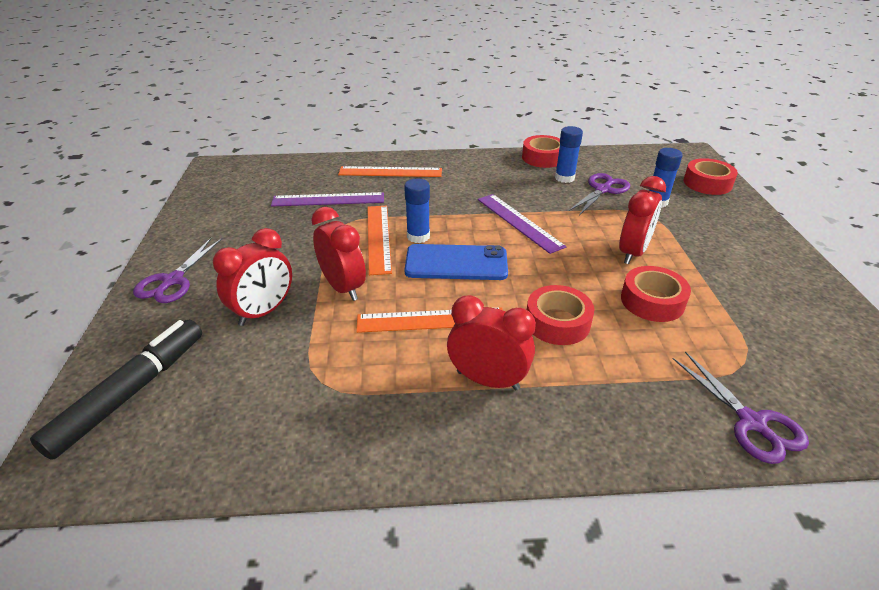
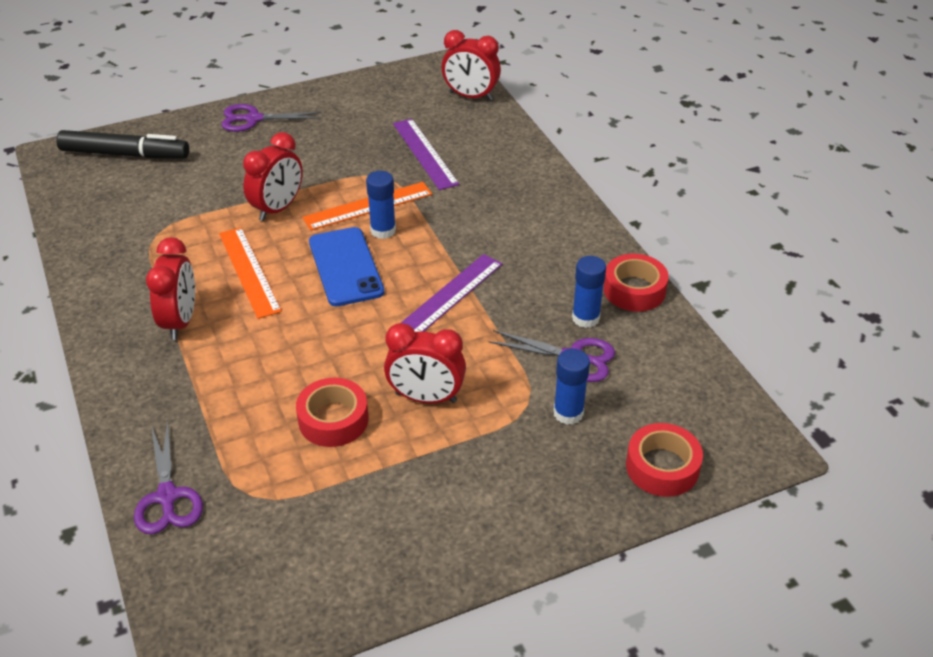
camera: 70 degrees right, 5 degrees up
red clock [213,228,292,326] -> red clock moved to [442,30,501,101]
orange ruler [338,166,442,177] -> none
red tape [527,285,594,345] -> none
purple scissors [672,351,809,464] -> purple scissors turned 60 degrees counterclockwise [134,422,203,534]

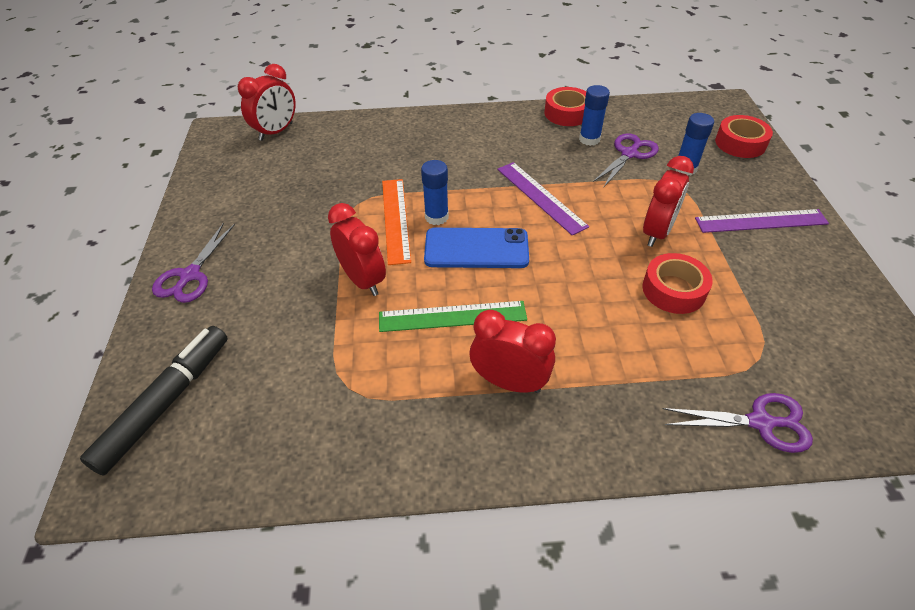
camera: 70 degrees left, 5 degrees up
orange ruler [219,227,282,319] -> green ruler [379,301,527,332]
purple ruler [393,119,459,190] -> purple ruler moved to [695,209,829,233]

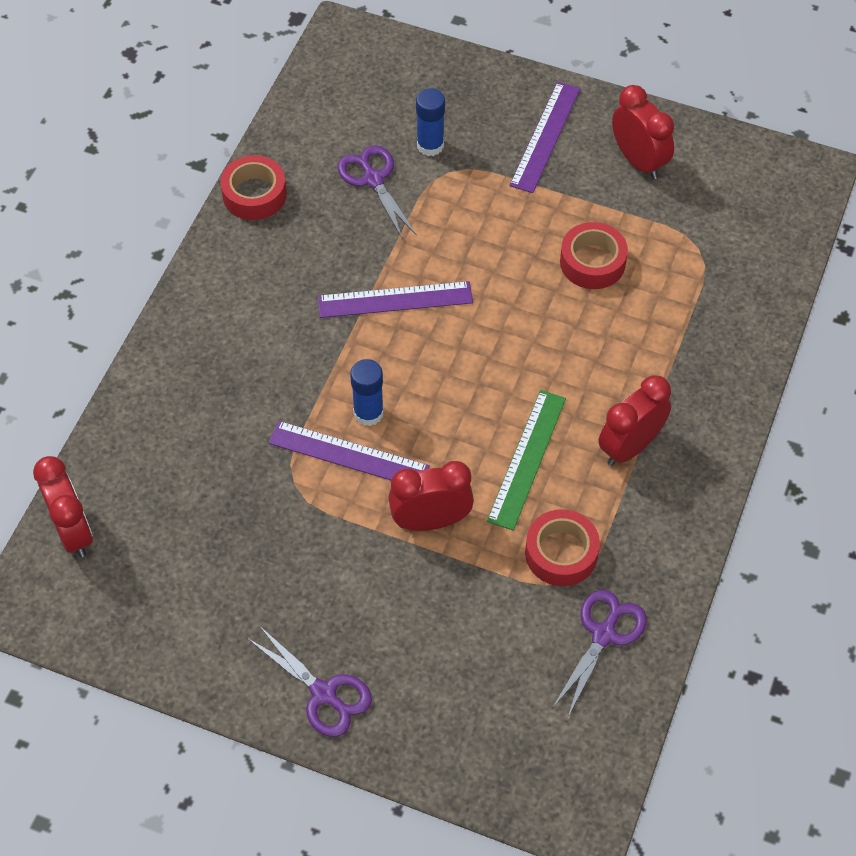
camera: 65 degrees left, 10 degrees up
black marker [80,326,228,476] -> none
orange ruler [382,179,411,265] -> purple ruler [268,421,430,480]
blue phone [424,228,529,268] -> none
blue glue stick [579,85,610,146] -> none
red clock [643,156,694,247] -> red clock moved to [612,85,674,179]
purple scissors [663,393,813,453] -> purple scissors moved to [552,589,647,716]
red tape [715,115,773,158] -> red tape moved to [525,509,600,586]

